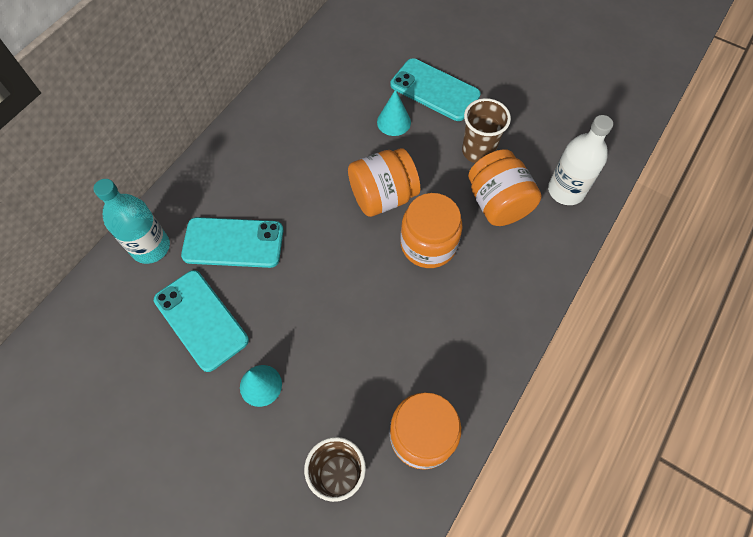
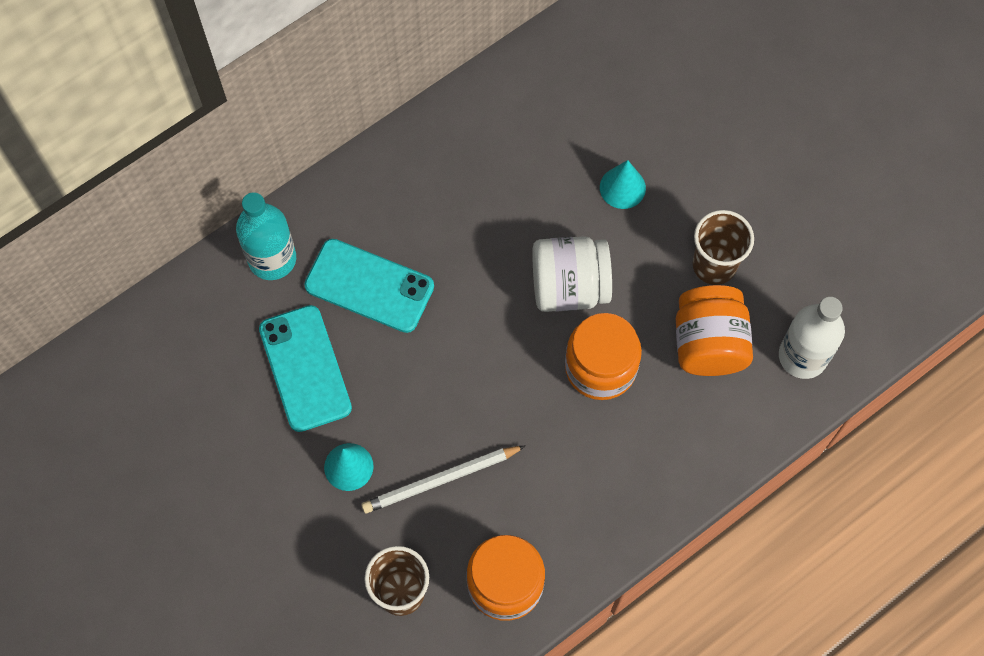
camera: 20 degrees right, 5 degrees up
orange jar [348,148,420,217] -> white jar [532,236,612,312]
turquoise phone [390,58,481,121] -> none
none -> white pencil [361,446,525,513]

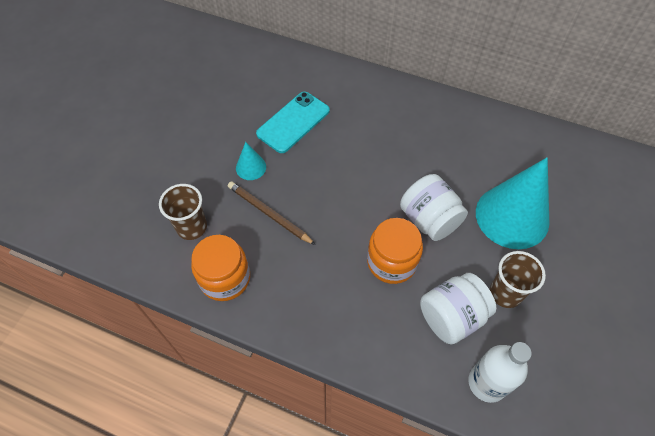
camera: 60 degrees right, 10 degrees down
turquoise bottle [236,192,296,280] -> none
turquoise phone [304,239,434,333] -> none
white pencil [361,446,525,513] -> brown pencil [228,181,316,245]
turquoise cone [600,160,646,209] -> turquoise cone [476,157,549,249], size x2.26
orange jar [676,285,753,376] -> white jar [420,273,496,345]

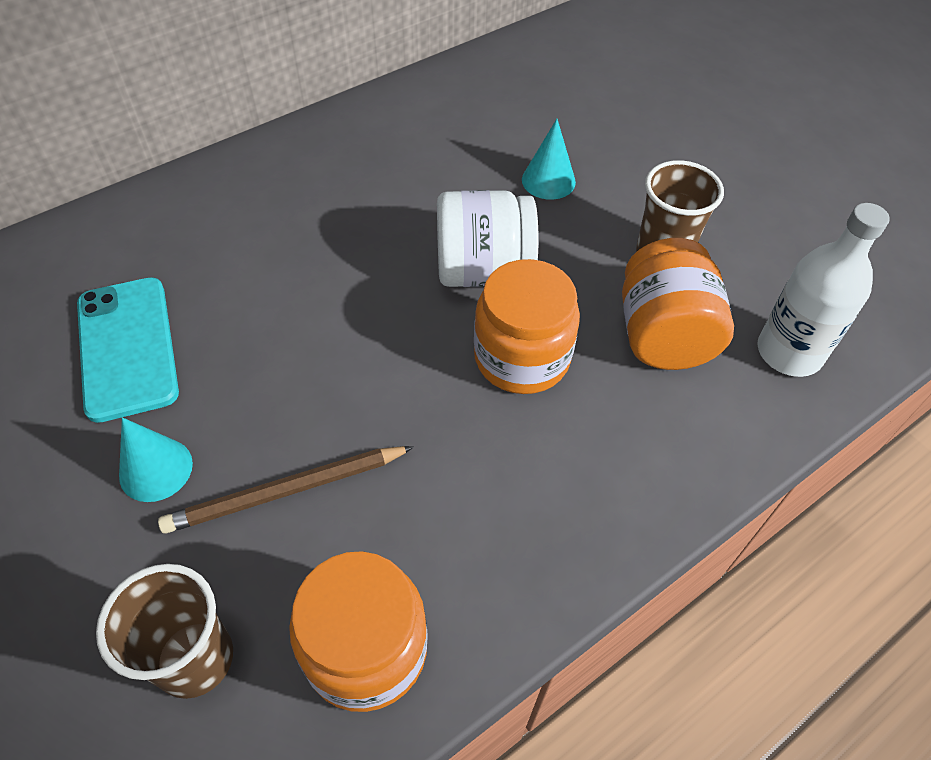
camera: 60 degrees left, 5 degrees down
white jar [420,273,496,345] -> orange jar [622,238,734,370]
turquoise cone [476,157,549,249] -> turquoise cone [522,119,576,200], size x0.44

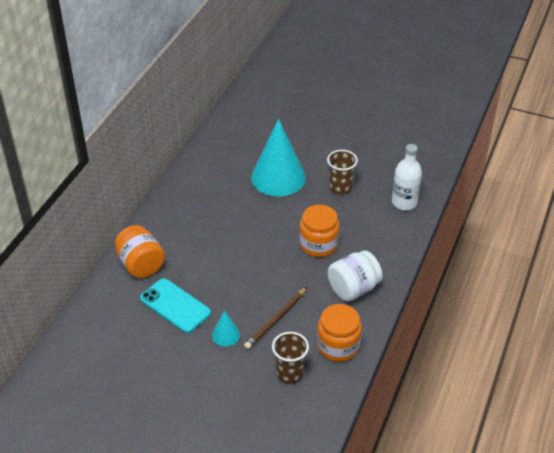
camera: 30 degrees left, 10 degrees down
white jar [437,190,539,287] -> white jar moved to [327,250,383,302]
turquoise cone [522,119,576,200] -> turquoise cone [251,119,306,196], size x2.26
orange jar [622,238,734,370] -> orange jar moved to [115,225,165,278]

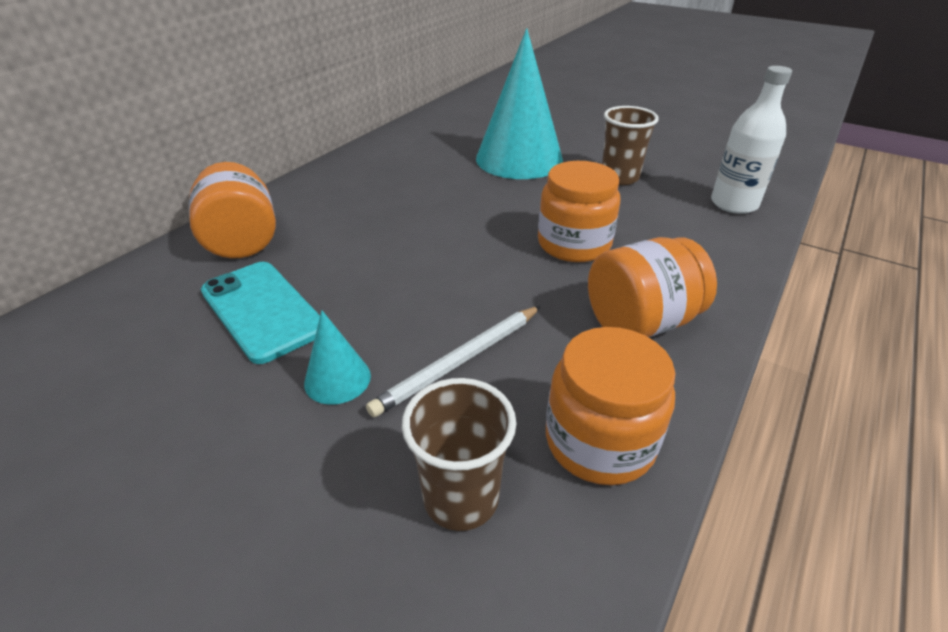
camera: 10 degrees right, 5 degrees down
brown pencil [244,287,307,349] -> white pencil [366,306,541,417]
white jar [327,250,383,302] -> orange jar [588,237,717,337]

